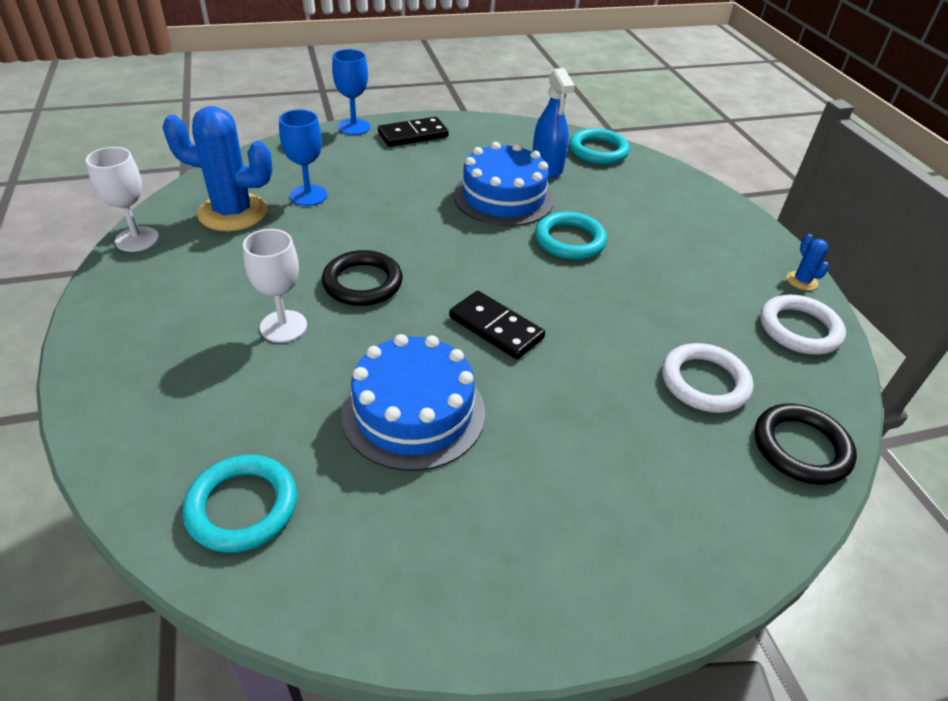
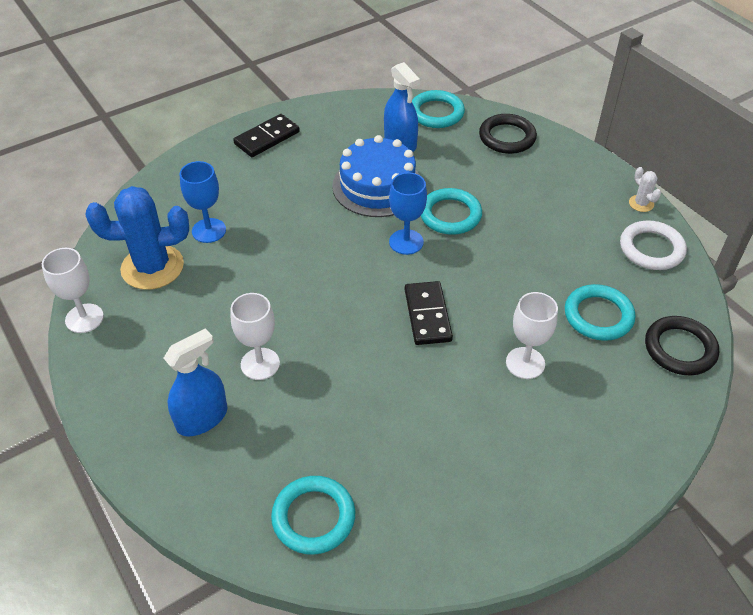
camera: 15 degrees left, 5 degrees up
black ring [322,250,403,306] -> black ring moved to [479,114,537,154]
blue goblet [332,49,370,135] -> blue goblet moved to [389,172,427,255]
blue cake [341,334,485,471] -> none
black domino [449,291,545,359] -> black domino turned 60 degrees clockwise [405,281,453,345]
white ring [662,343,753,413] -> turquoise ring [565,284,636,341]
blue cactus [787,234,829,290] -> white cactus [629,167,661,212]
none -> blue spray bottle [164,328,227,436]
none -> white goblet [506,292,558,379]

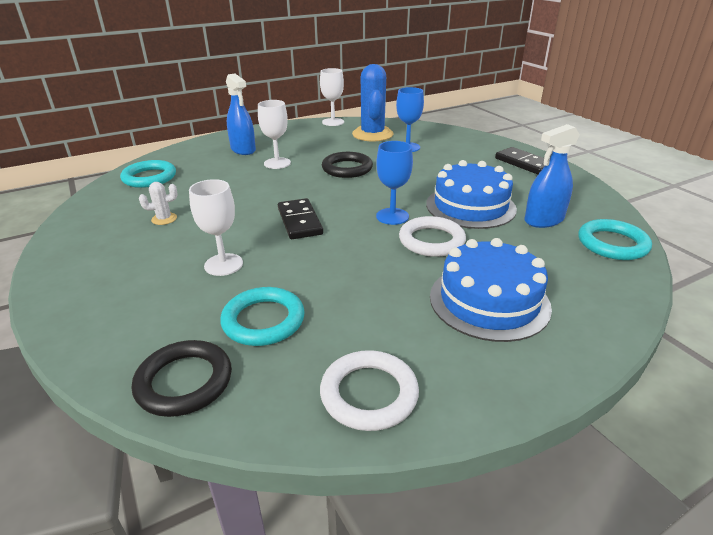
camera: 95 degrees right, 15 degrees down
black domino [405,281,453,345] -> black domino turned 75 degrees clockwise [278,198,323,239]
turquoise ring [421,188,482,235] -> white ring [399,216,466,257]
black ring [479,114,537,154] -> black ring moved to [322,152,373,178]
white cactus [629,167,661,212] -> white cactus moved to [139,182,178,225]
none -> blue cake [430,238,552,342]

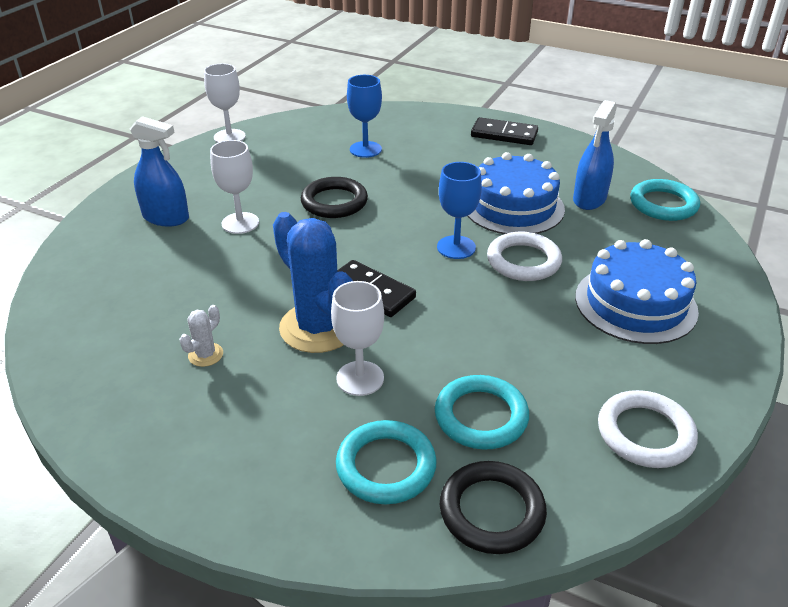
camera: 35 degrees left, 5 degrees up
turquoise ring [120,160,176,188] -> turquoise ring moved to [336,420,437,504]
blue cactus [352,64,393,142] -> blue cactus moved to [273,212,353,353]

